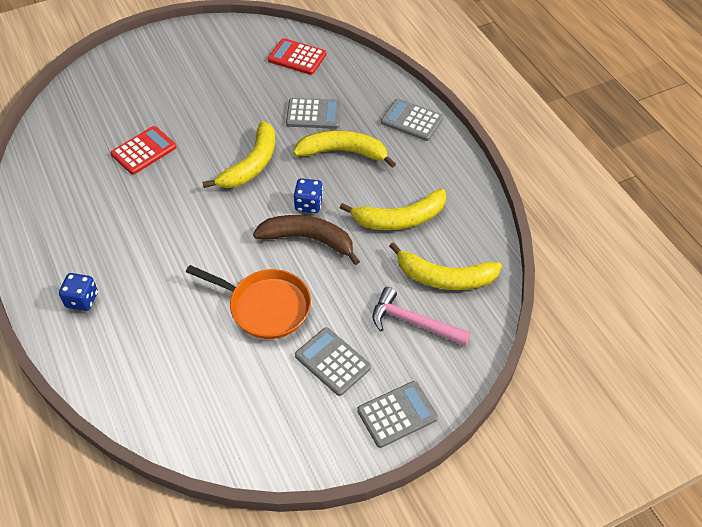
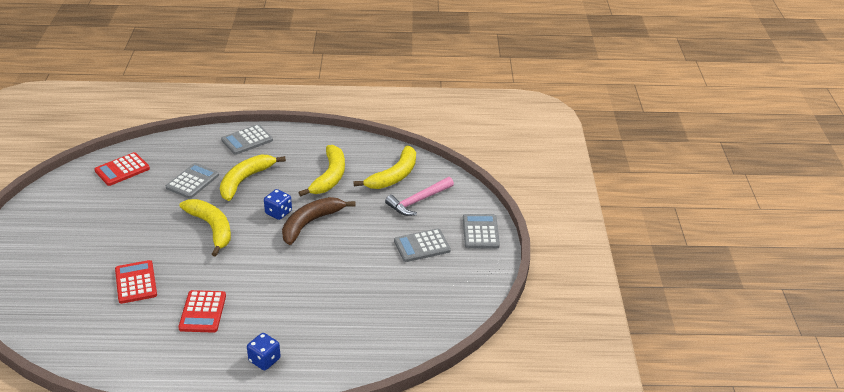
camera: 65 degrees left, 15 degrees down
orange pan [186,265,311,339] -> none
none -> red calculator [178,290,226,333]

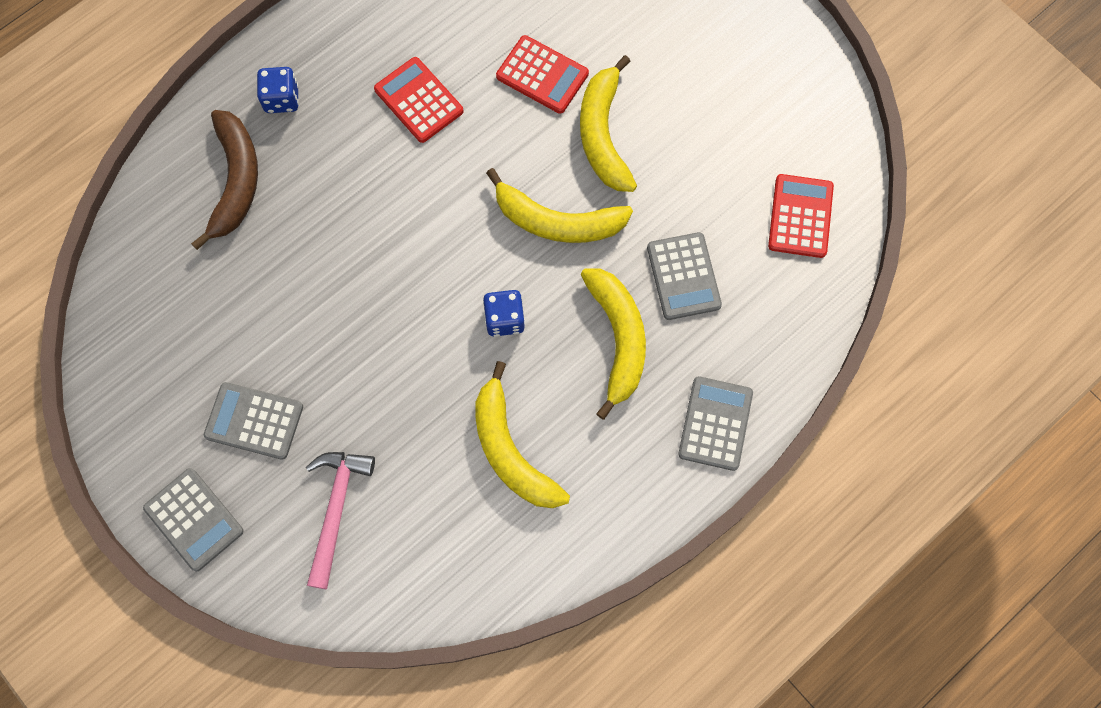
camera: 140 degrees right, 35 degrees up
brown banana [282,197,356,245] -> brown banana moved to [191,110,258,250]
yellow banana [354,146,416,189] -> yellow banana moved to [580,55,637,192]
grey calculator [394,228,451,262] -> grey calculator turned 105 degrees counterclockwise [204,382,303,460]

